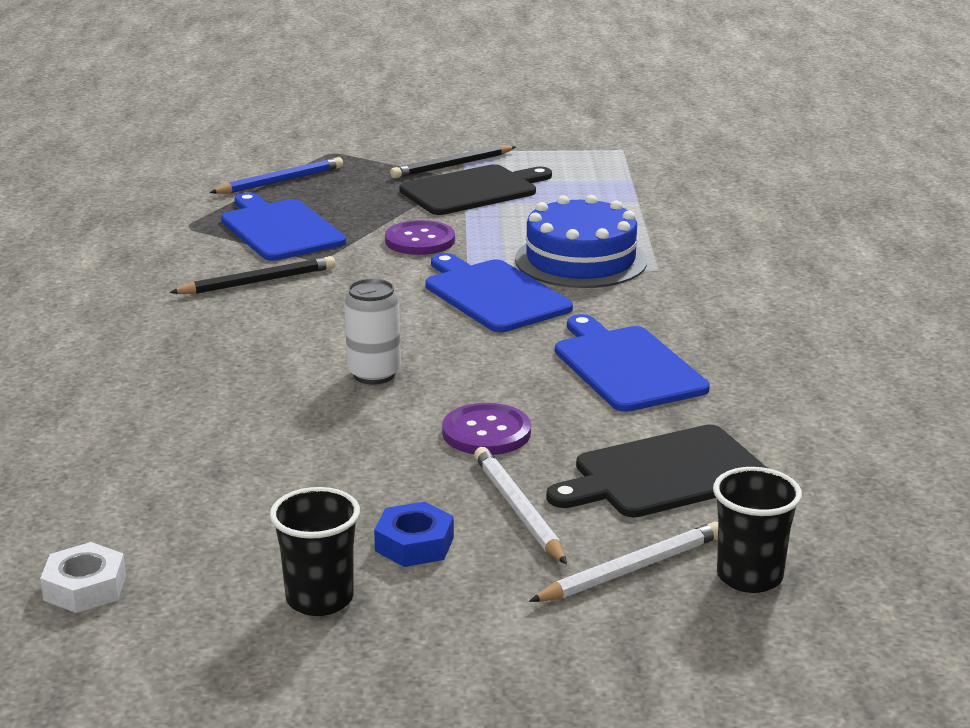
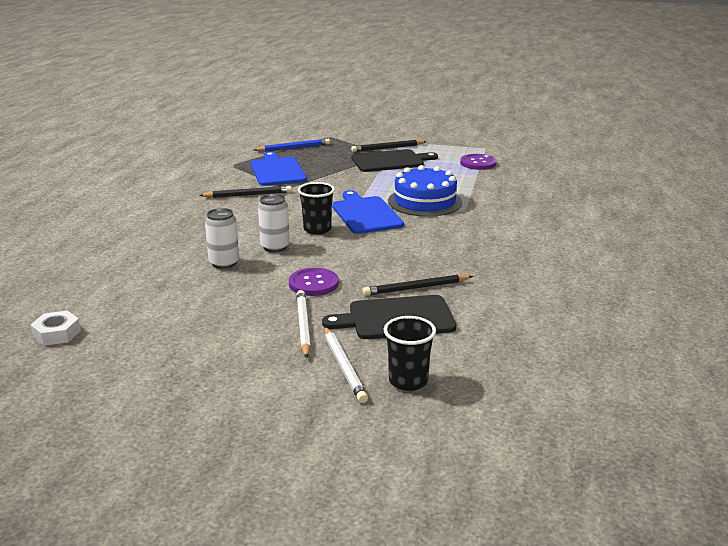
camera: 15 degrees right, 0 degrees up
black cup [270,487,360,616] -> black cup moved to [298,182,335,235]
blue nut [374,502,454,567] -> none
purple button [385,220,455,255] -> purple button moved to [460,154,497,170]
white pencil [529,521,718,602] -> white pencil turned 90 degrees clockwise [324,327,368,403]
blue cutting board [555,314,710,412] -> none
none -> white can [205,208,239,269]
none -> black pencil [362,274,473,296]

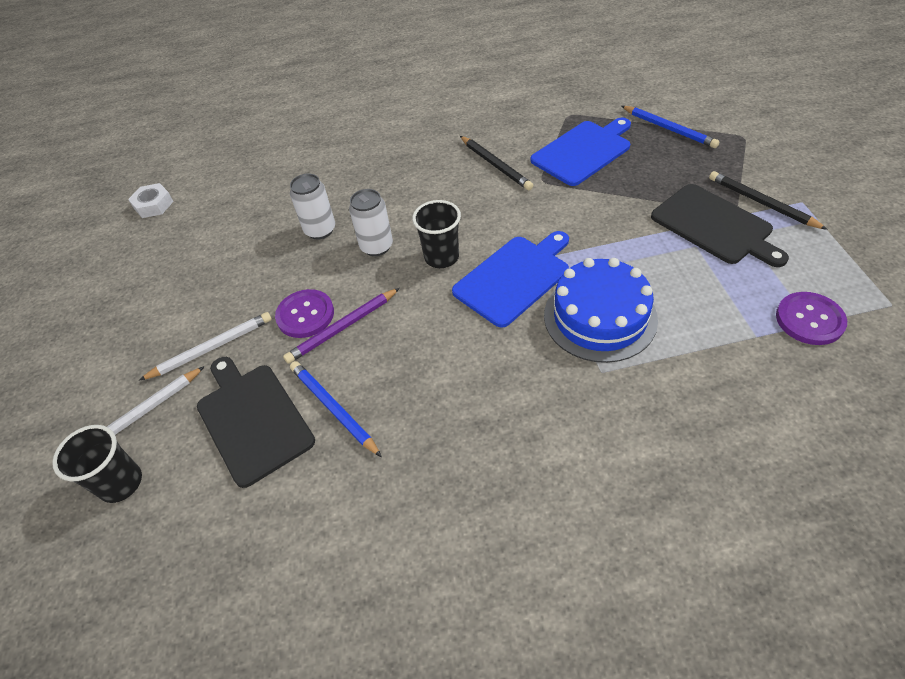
camera: 70 degrees right, 25 degrees up
black pencil [362,274,473,296] -> blue pencil [290,361,382,457]
none -> purple pencil [283,288,400,364]

